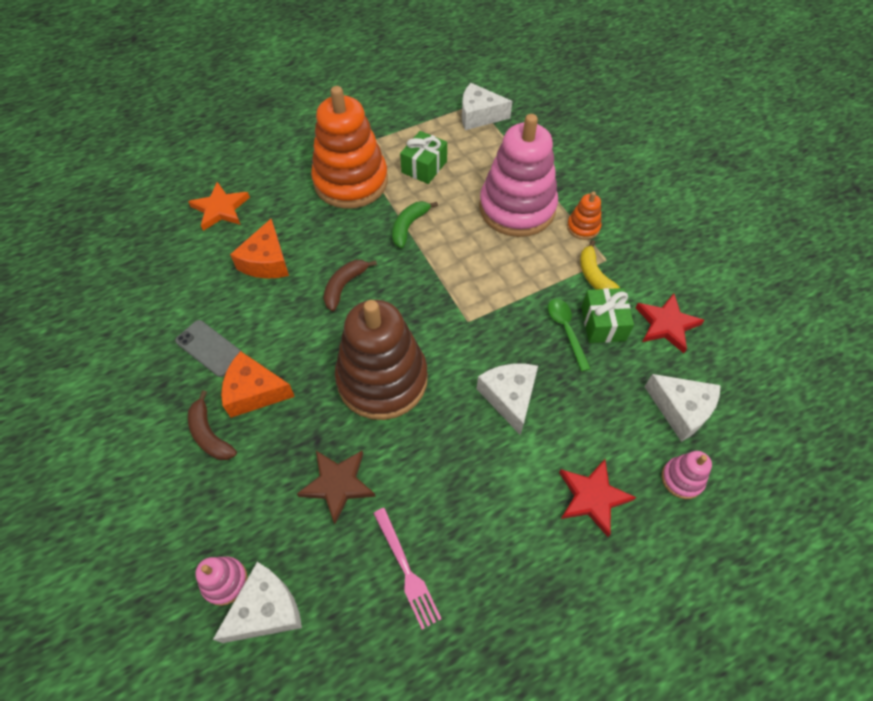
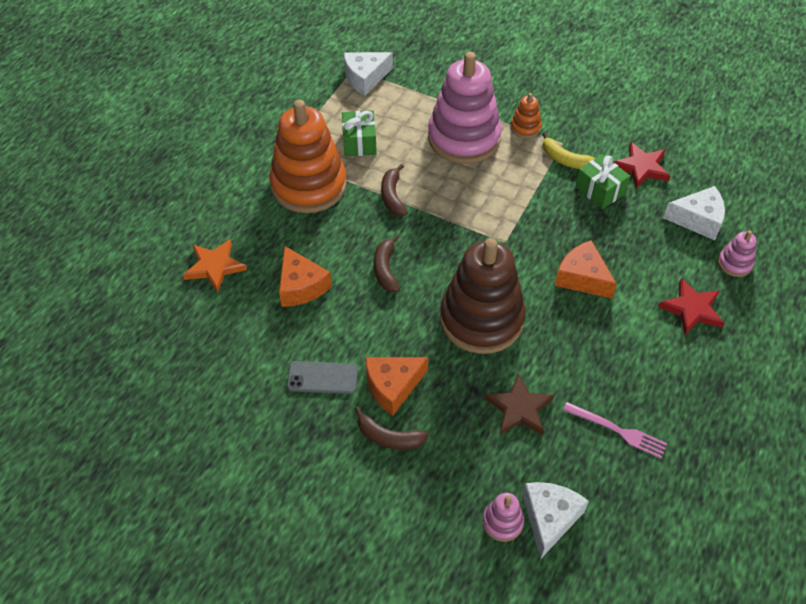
camera: 35 degrees left, 5 degrees down
green banana [392,201,438,248] -> brown banana [381,164,407,216]
white cheese [477,364,538,435] -> orange cheese [555,240,617,298]
green spoon [548,299,591,372] -> none

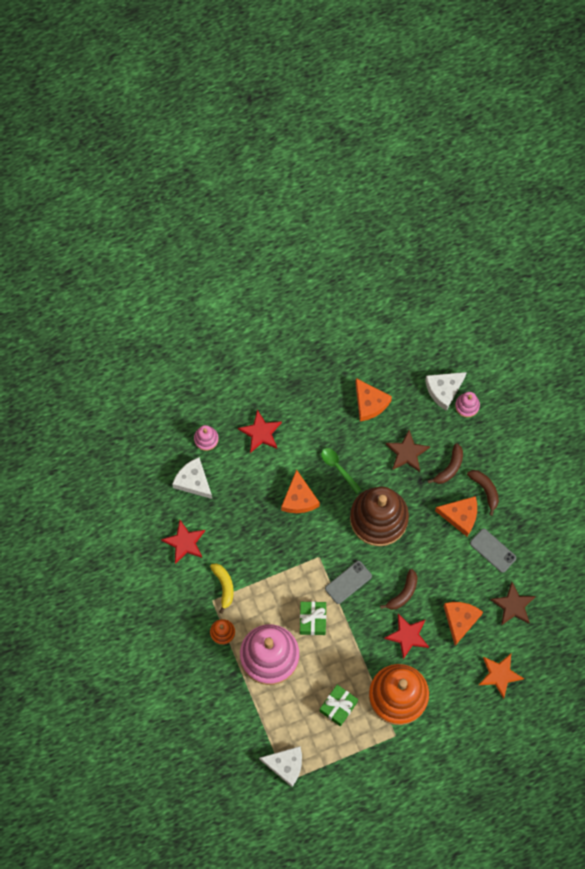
camera: 140 degrees left, 20 degrees up
brown banana [381,164,407,216] -> brown banana moved to [428,443,463,484]
pink fork [563,402,668,459] -> orange cheese [355,378,392,421]
green gift [575,154,630,209] -> green gift moved to [300,601,326,635]
none -> green spoon [321,448,362,494]
none -> grey phone [325,561,372,604]
none -> red star [384,614,429,659]
none -> brown star [490,582,536,626]

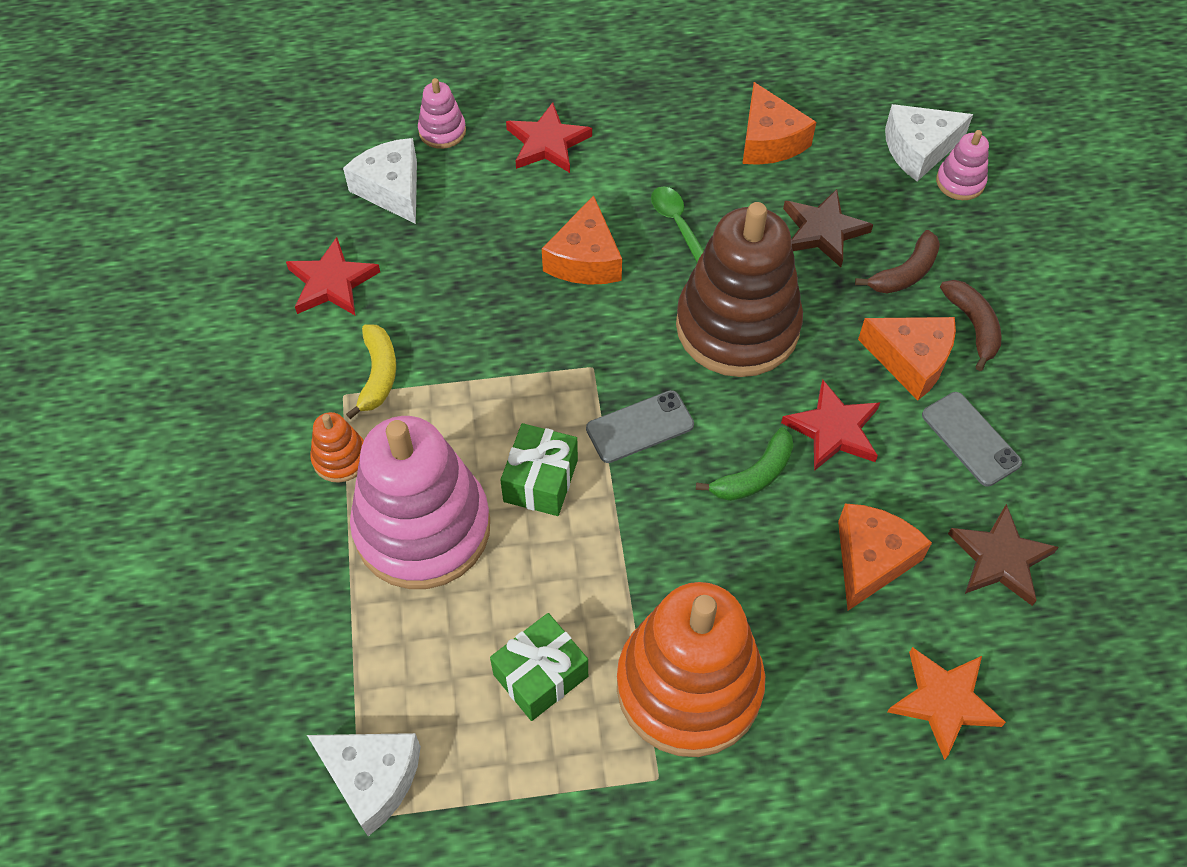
camera: 15 degrees right, 15 degrees down
brown banana [380,569,417,610] -> green banana [696,427,793,501]
red star [384,614,429,659] -> red star moved to [781,380,880,471]

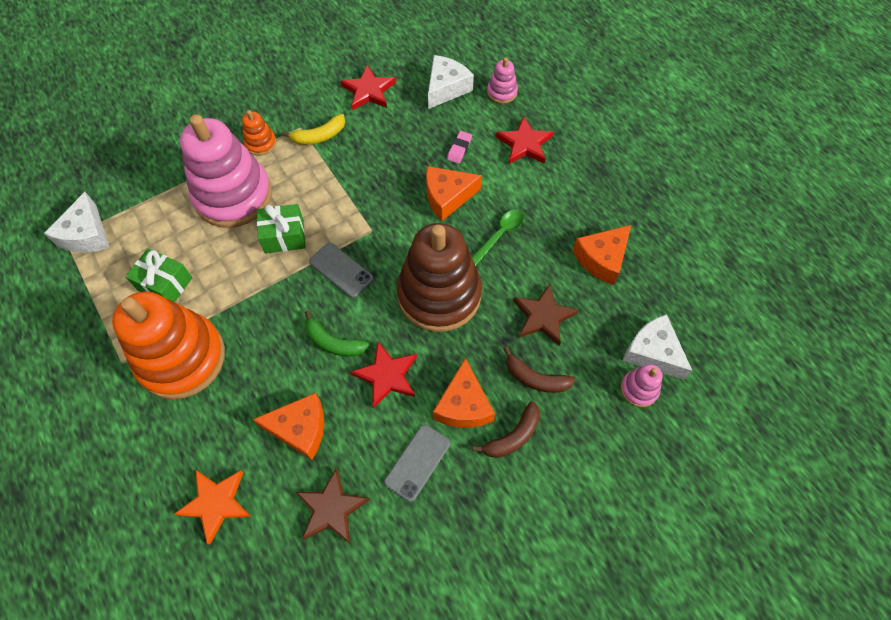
camera: 65 degrees right, 5 degrees up
none -> pink eraser [447,131,472,164]

